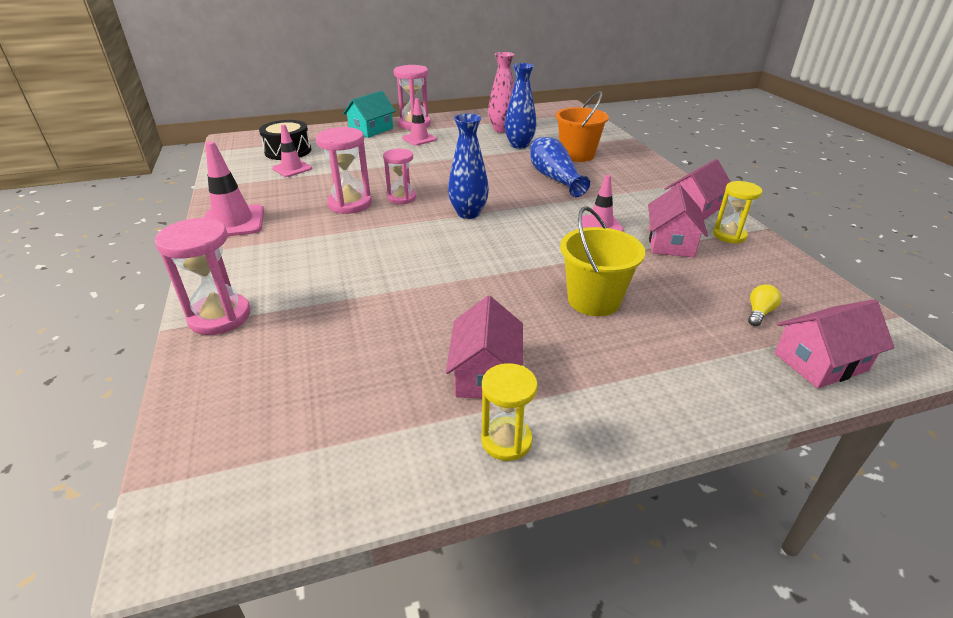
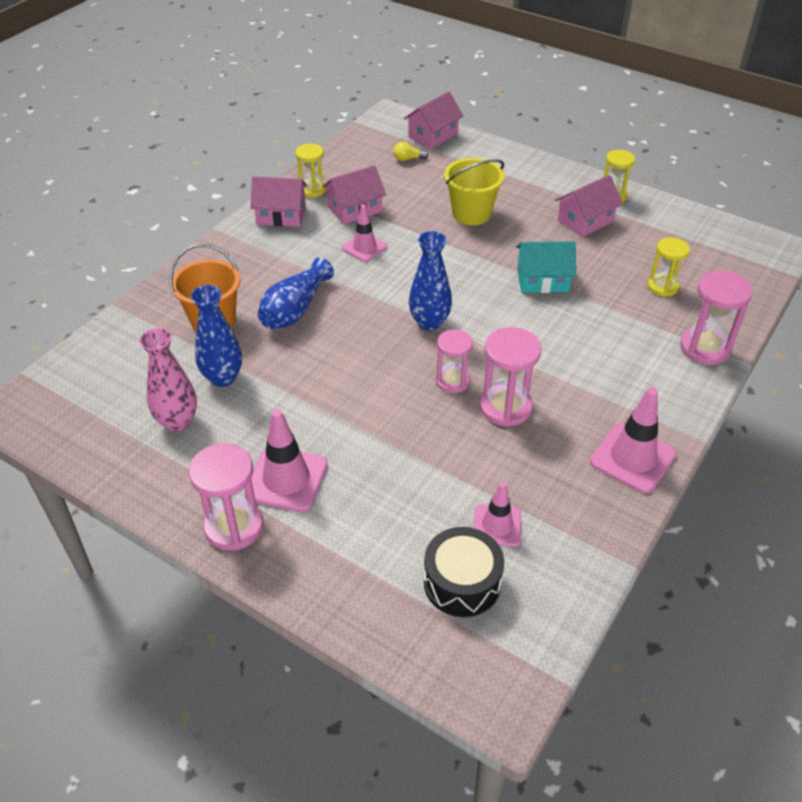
camera: 130 degrees left, 10 degrees up
turquoise house [343,91,396,138] -> turquoise house moved to [516,241,576,293]
pink traffic cone [402,98,437,146] -> pink traffic cone [244,409,327,512], size x1.56
pink house [774,299,895,388] -> pink house turned 75 degrees counterclockwise [404,91,463,149]
none -> yellow hourglass [648,237,690,297]

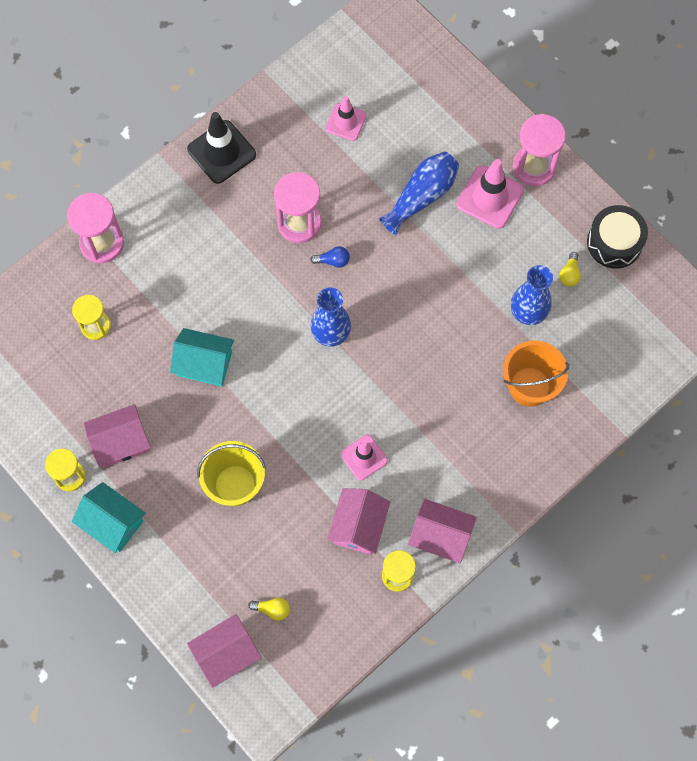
camera: 165 degrees left, 25 degrees up
pink vase [139,328,197,432] -> yellow light bulb [559,252,581,286]
blue vase [258,257,334,329] -> blue vase moved to [379,151,459,235]
pink house [322,165,386,224] -> pink house turned 60 degrees counterclockwise [327,488,390,554]
black drum [424,527,504,617] -> black drum moved to [587,205,648,268]
pink hourglass [436,329,473,393] -> blue light bulb [310,246,350,268]
pink traffic cone [590,387,676,493] -> black traffic cone [187,112,256,184]
none -> turquoise house [72,482,146,553]

